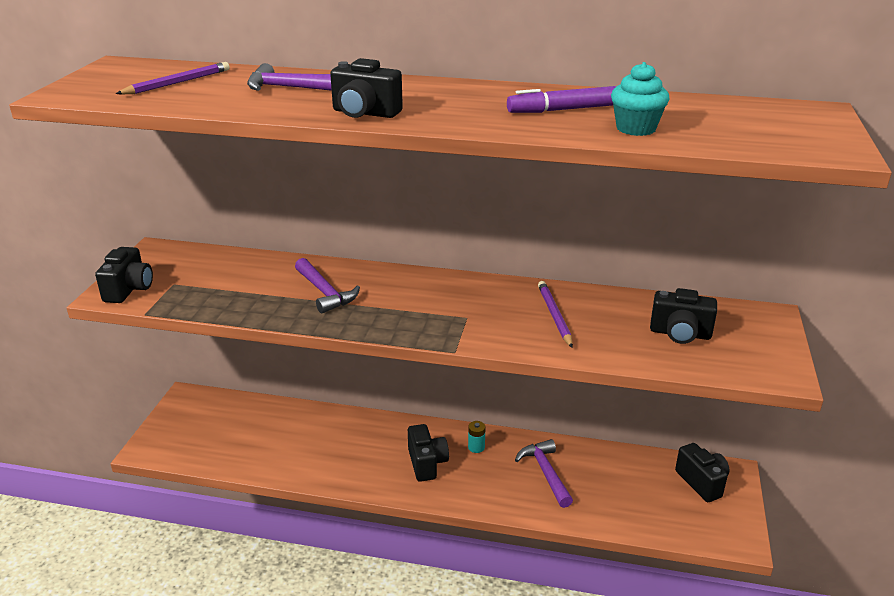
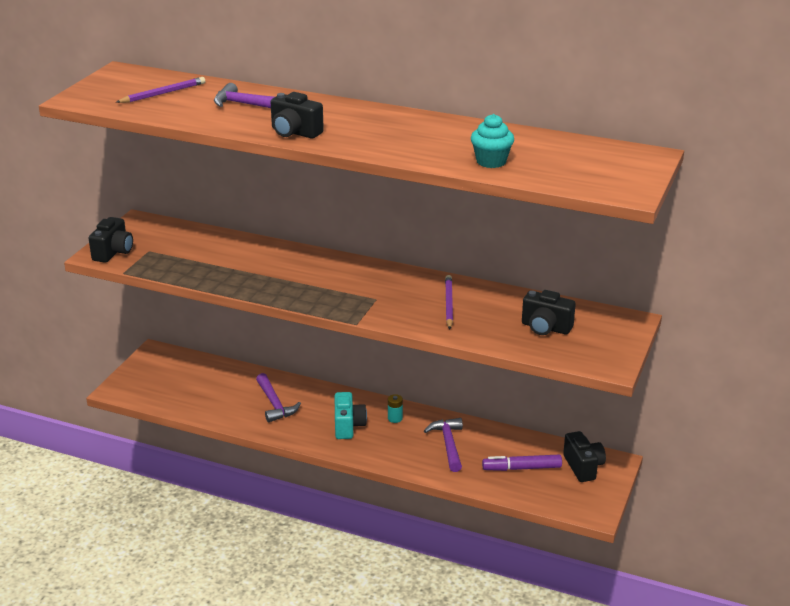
camera: 10 degrees right, 0 degrees up
purple hammer [295,258,360,314] -> purple hammer moved to [256,373,301,423]
black camera [408,424,449,482] -> turquoise camera [335,392,367,439]
purple marker [507,86,616,113] -> purple marker moved to [482,455,562,471]

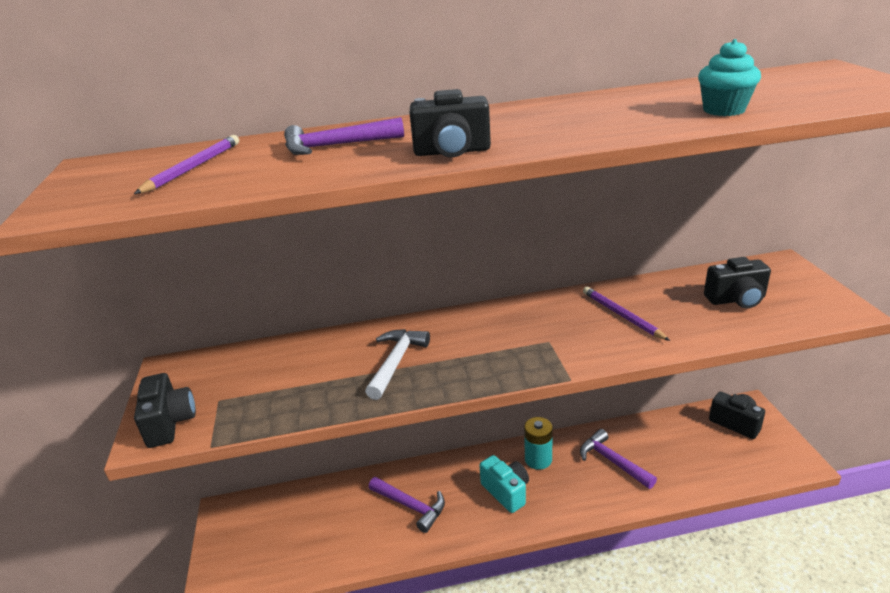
camera: 30 degrees left, 0 degrees up
turquoise battery [388,394,403,423] -> turquoise battery [524,417,553,470], size x1.68
purple marker [482,455,562,471] -> none
none -> white hammer [365,329,430,400]

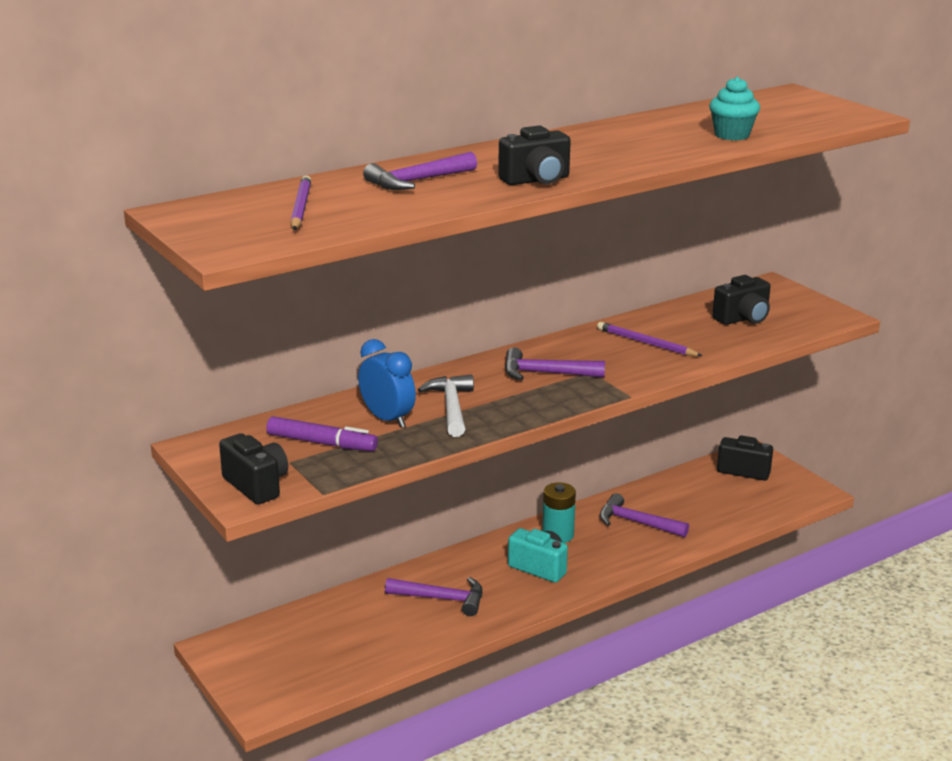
camera: 25 degrees left, 5 degrees down
none -> purple marker [267,416,378,451]
none -> blue clock [358,339,416,428]
none -> purple hammer [505,347,605,380]

